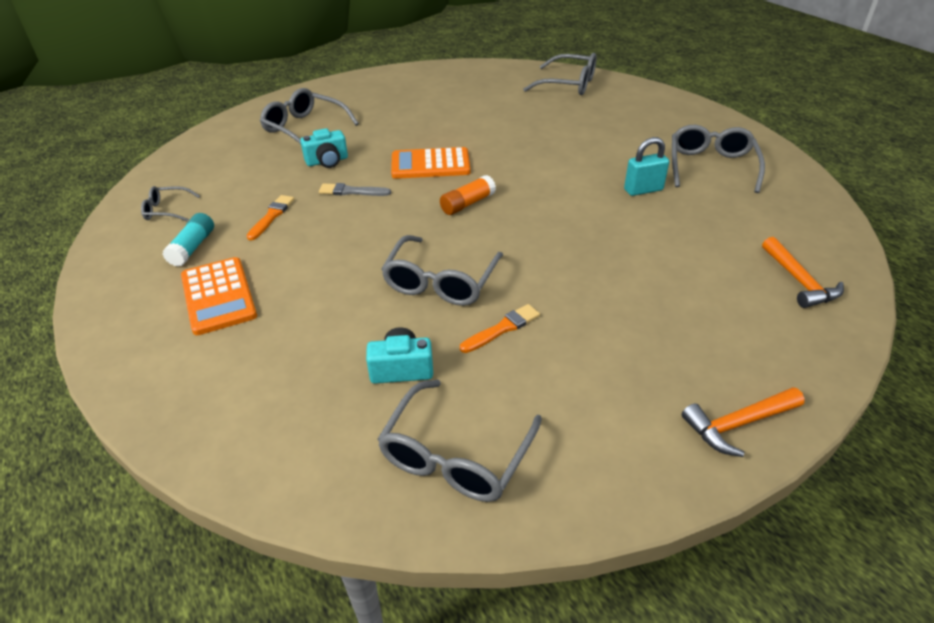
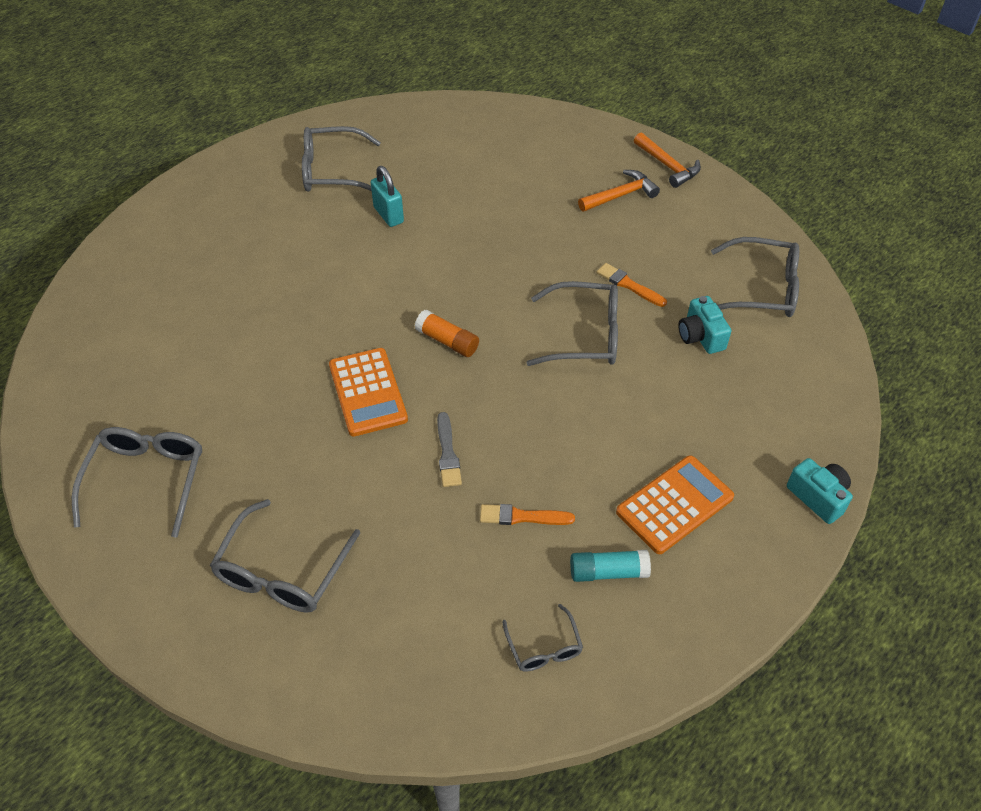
camera: 105 degrees left, 10 degrees up
turquoise camera [300,128,348,168] -> turquoise camera moved to [787,458,853,524]
grey glasses [523,53,596,95] -> grey glasses moved to [72,427,202,538]
orange hammer [762,237,844,308] -> orange hammer moved to [578,170,660,212]

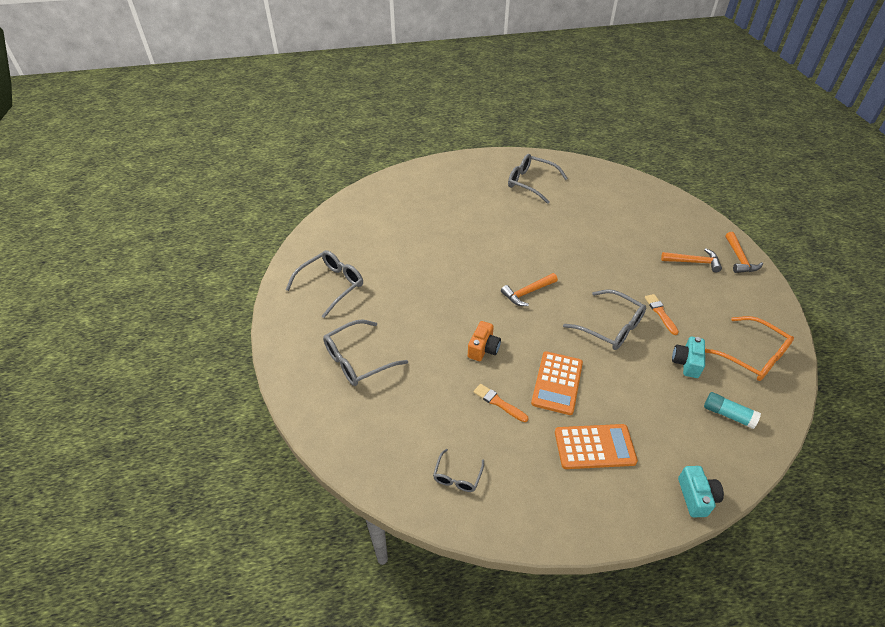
camera: 35 degrees right, 5 degrees down
orange calculator [329,348,408,437] -> orange calculator moved to [531,351,583,415]
turquoise padlock [371,166,404,227] -> none
orange glue stick [415,310,479,357] -> orange hammer [501,273,558,306]
grey brush [437,412,462,487] -> orange camera [468,321,501,361]
turquoise glue stick [570,550,651,582] -> turquoise glue stick moved to [704,392,761,429]
grey glasses [711,237,799,317] -> orange glasses [705,316,794,381]

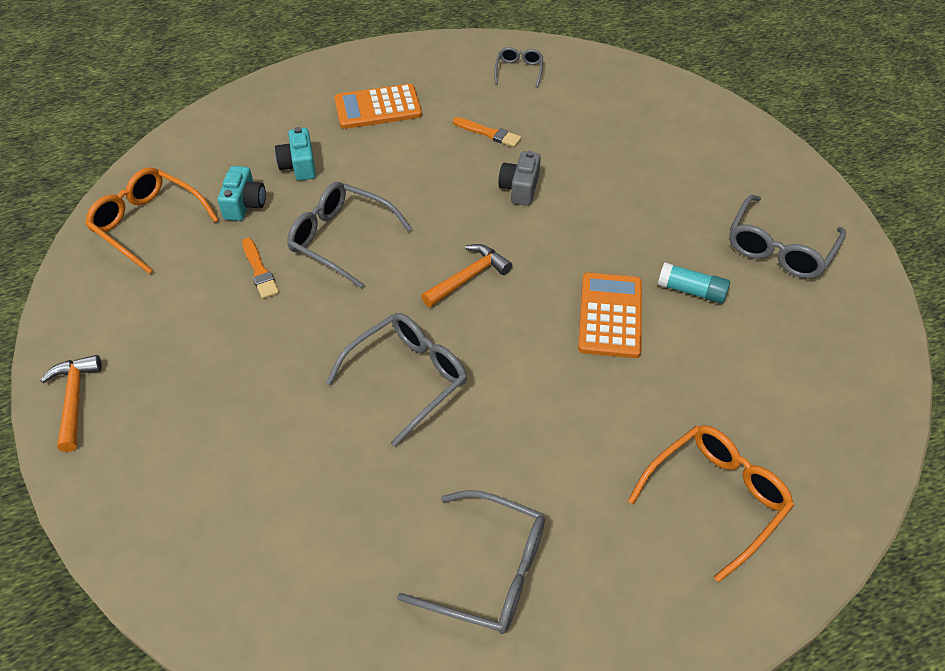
camera: 170 degrees right, 5 degrees up
grey glasses [323,320,408,386] -> grey glasses moved to [326,313,467,447]
orange camera [468,321,501,361] -> grey camera [498,151,541,206]
orange calculator [531,351,583,415] -> orange calculator moved to [578,272,642,358]
orange hammer [661,248,722,272] -> none
turquoise camera [678,466,724,517] -> turquoise camera moved to [275,127,316,181]
turquoise glue stick [704,392,761,429] -> turquoise glue stick moved to [658,262,730,304]
none -> orange glasses [628,425,794,582]

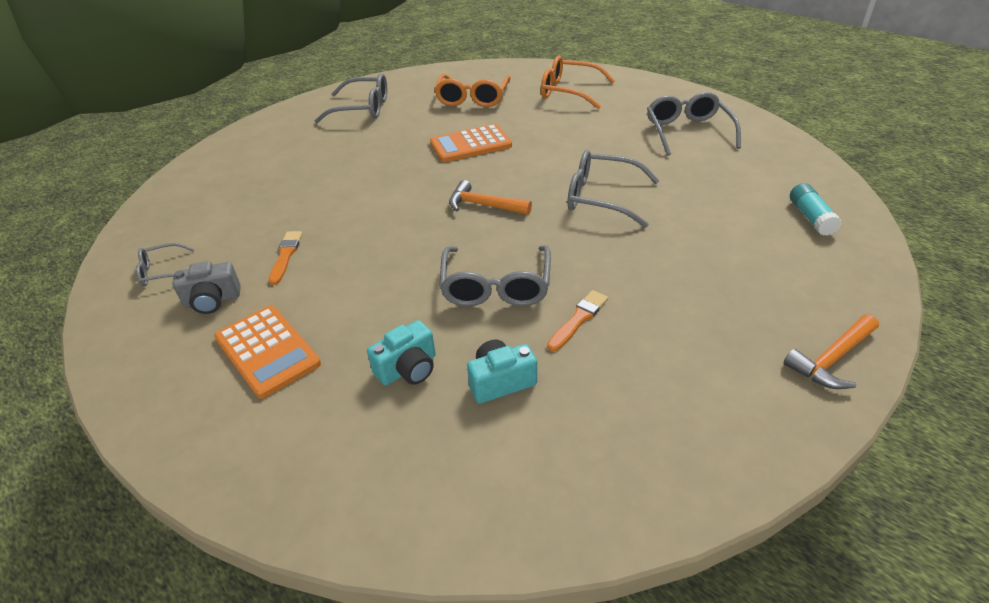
camera: 115 degrees left, 10 degrees down
orange glasses [85,167,219,274] -> orange glasses moved to [434,74,511,107]
grey camera [498,151,541,206] -> grey camera moved to [172,261,241,314]
turquoise glue stick [658,262,730,304] -> turquoise glue stick moved to [790,183,841,236]

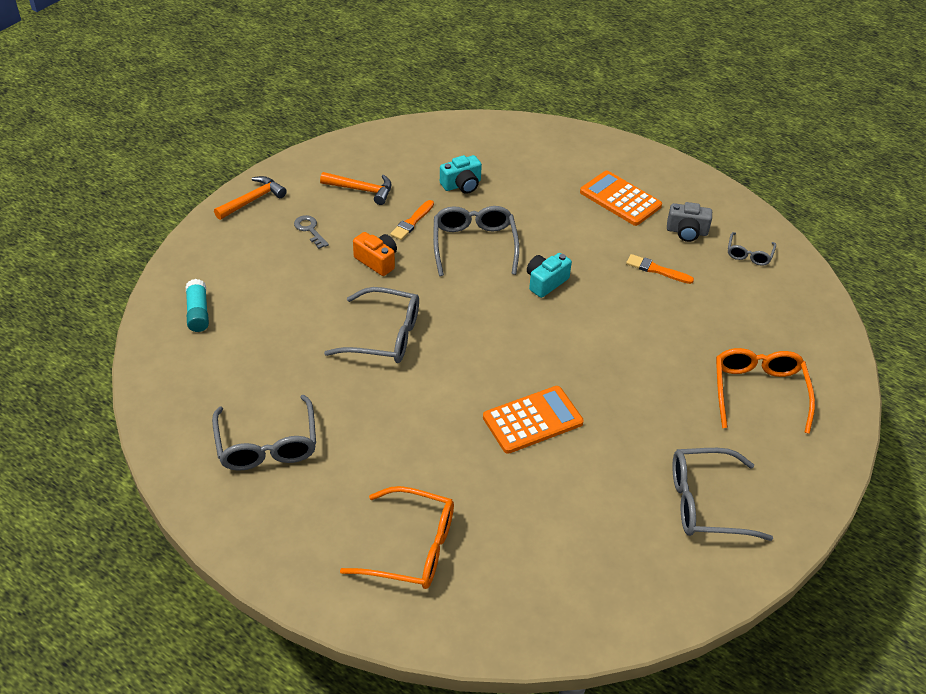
camera: 170 degrees right, 5 degrees up
grey glasses [136,243,195,287] -> grey glasses turned 135 degrees clockwise [728,232,776,266]
grey camera [172,261,241,314] -> grey camera turned 150 degrees counterclockwise [667,202,712,242]
orange brush [269,231,303,285] -> orange brush turned 120 degrees clockwise [626,254,694,284]
turquoise camera [367,320,436,386] -> turquoise camera moved to [527,253,572,298]
orange glasses [434,74,511,107] -> orange glasses moved to [716,348,815,434]
orange hammer [449,180,532,215] -> orange hammer moved to [320,172,392,205]
none -> grey key [294,215,329,249]
none -> orange camera [353,232,397,276]

